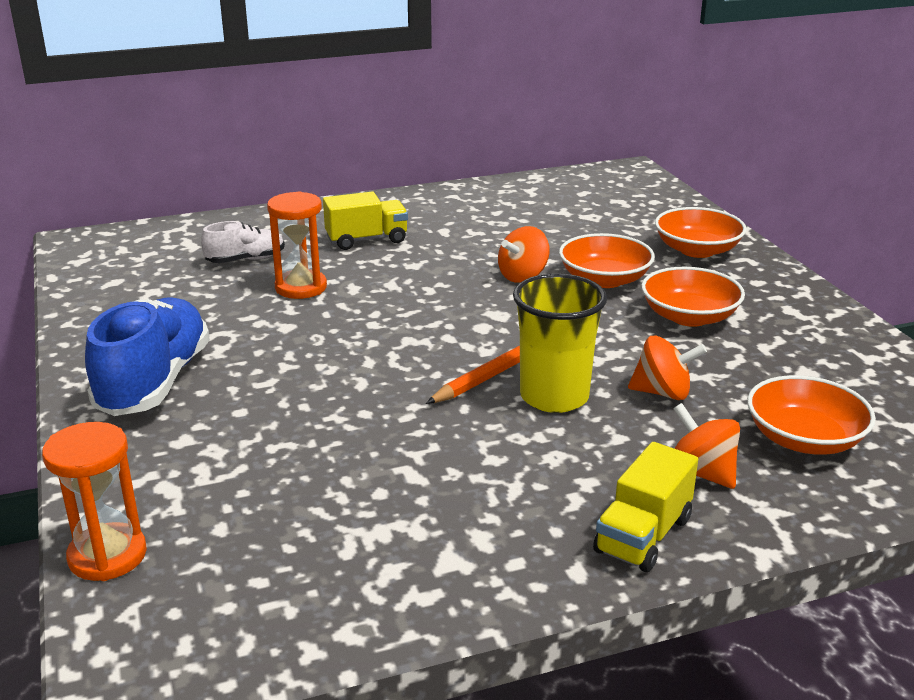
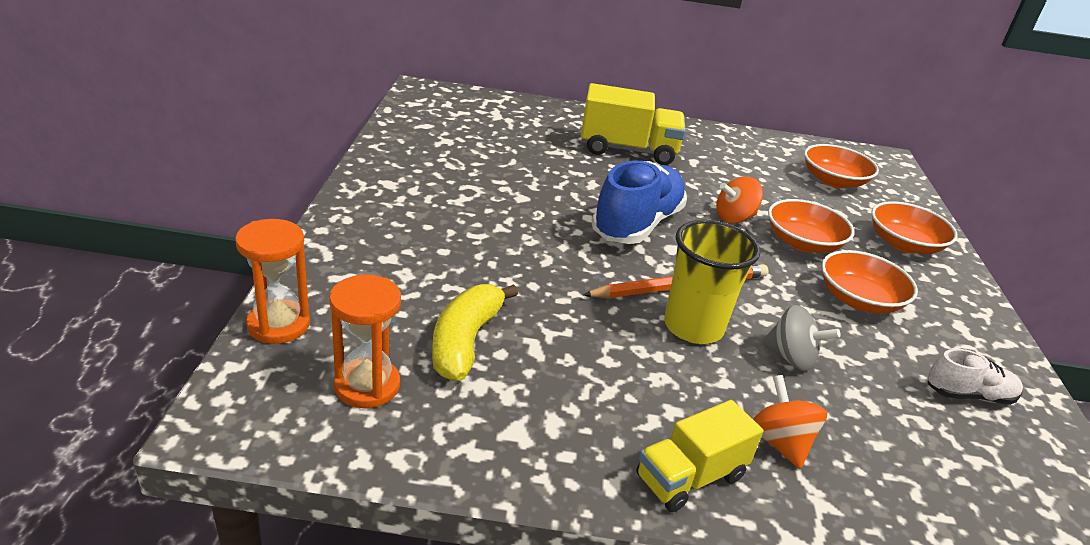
camera: 20 degrees right, 5 degrees up
blue shoe [85,297,210,416] -> blue shoe moved to [592,160,687,244]
white shoe [201,221,285,263] -> white shoe moved to [928,349,1023,405]
orange hourglass [267,191,327,299] -> orange hourglass moved to [329,275,401,408]
yellow truck [323,192,408,250] -> yellow truck [581,83,686,165], size x1.52
orange spinning top [628,336,707,400] -> grey spinning top [762,305,841,371]
orange bowl [747,375,876,455] -> orange bowl moved to [804,144,879,188]
none -> yellow banana [432,284,518,381]

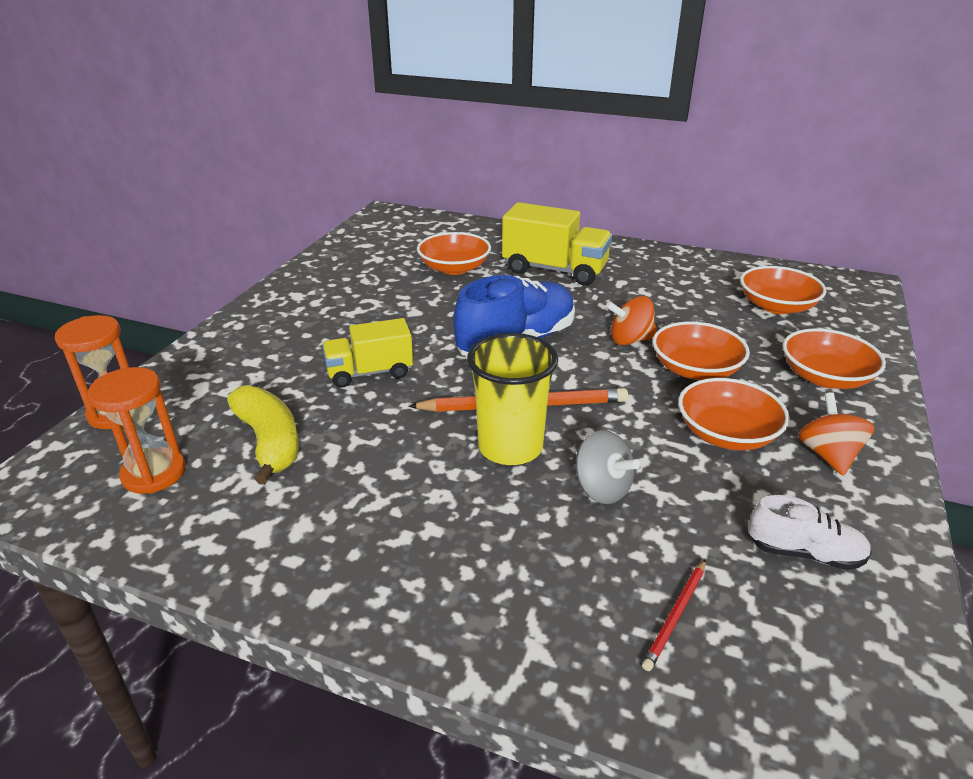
camera: 20 degrees right, 0 degrees up
yellow banana [432,284,518,381] -> yellow banana turned 120 degrees clockwise [227,385,299,485]
yellow truck [636,400,763,512] -> yellow truck moved to [322,318,413,388]
orange spinning top [753,375,827,469] -> orange spinning top moved to [799,392,875,476]
none -> orange bowl [417,232,491,275]
none -> red pencil [642,559,706,671]

